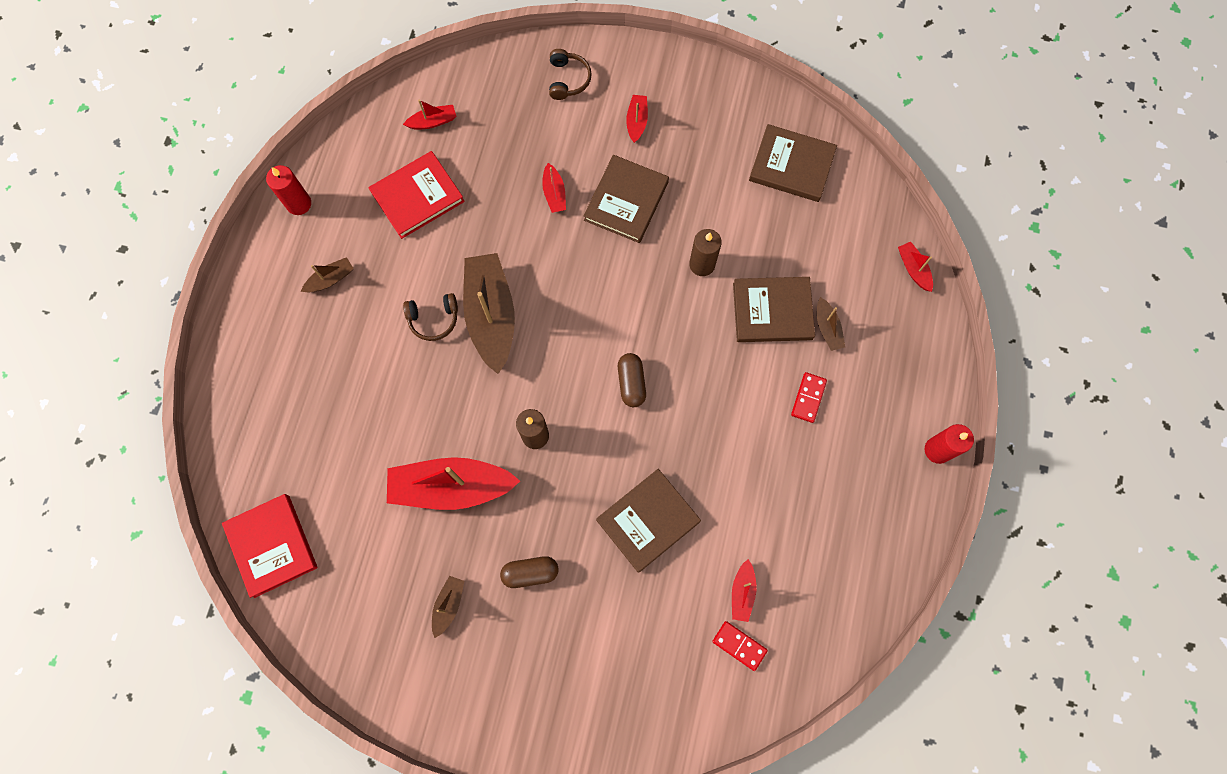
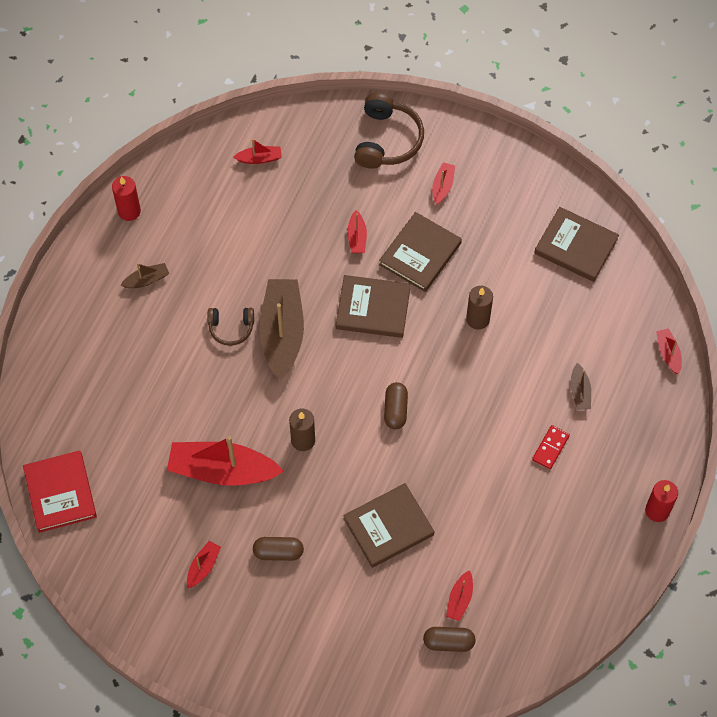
camera: 10 degrees right, 10 degrees down
red book [369,151,465,239] -> none
brown boat [432,576,464,638] -> red boat [187,541,221,588]
brown headphones [549,49,592,100] -> brown headphones [354,93,424,169], size x1.69
red domino [712,621,768,671] -> brown capsule [423,627,476,652]
brown book [733,277,815,342] -> brown book moved to [336,275,411,338]

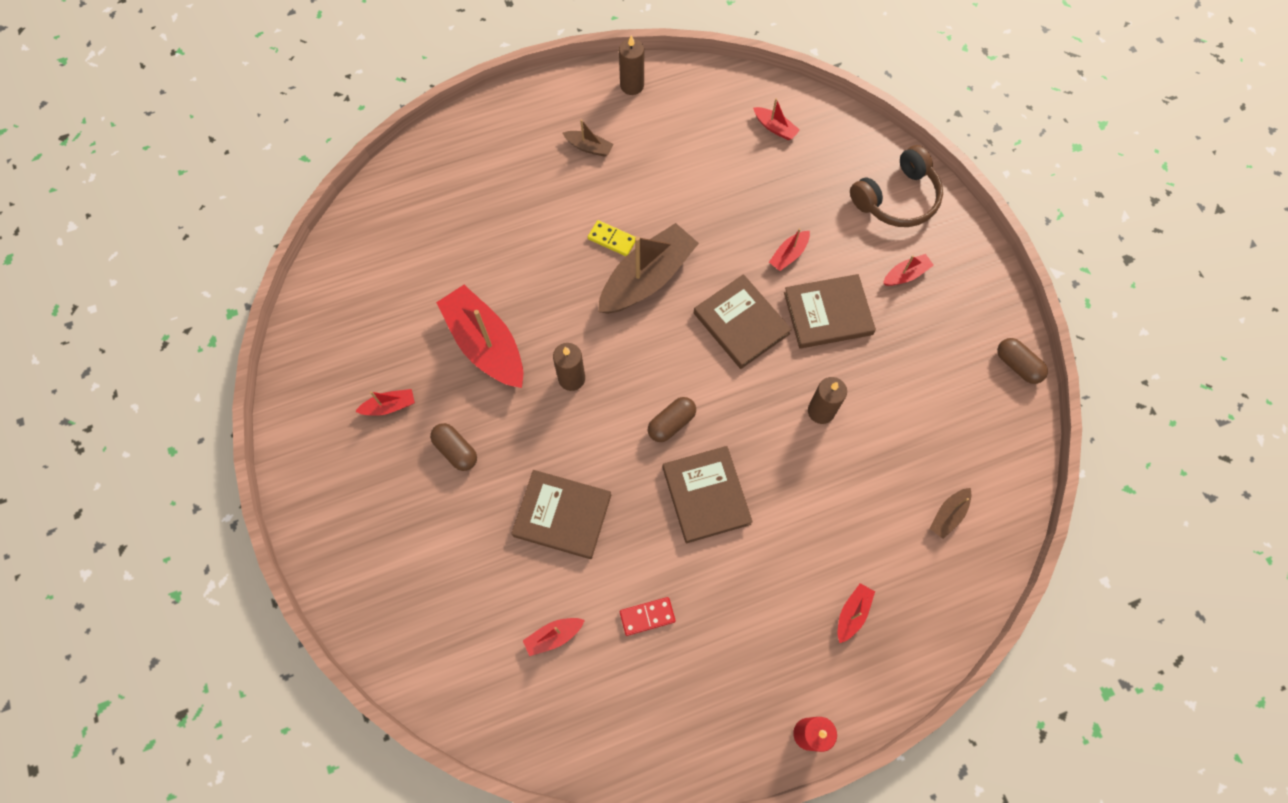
camera: 45 degrees right, 5 degrees up
red book [23,450,97,533] -> none
red candle [112,176,141,221] -> brown candle [619,35,644,95]
brown headphones [208,308,254,346] -> yellow domino [588,220,635,256]
brown capsule [423,627,476,652] -> brown capsule moved to [997,338,1048,384]
red domino [532,425,570,469] -> red domino moved to [620,597,676,636]
brown book [534,207,619,282] -> brown book moved to [663,446,753,543]
brown boat [571,363,591,410] -> brown boat moved to [930,488,972,539]
red boat [656,328,682,374] -> red boat moved to [838,583,875,643]

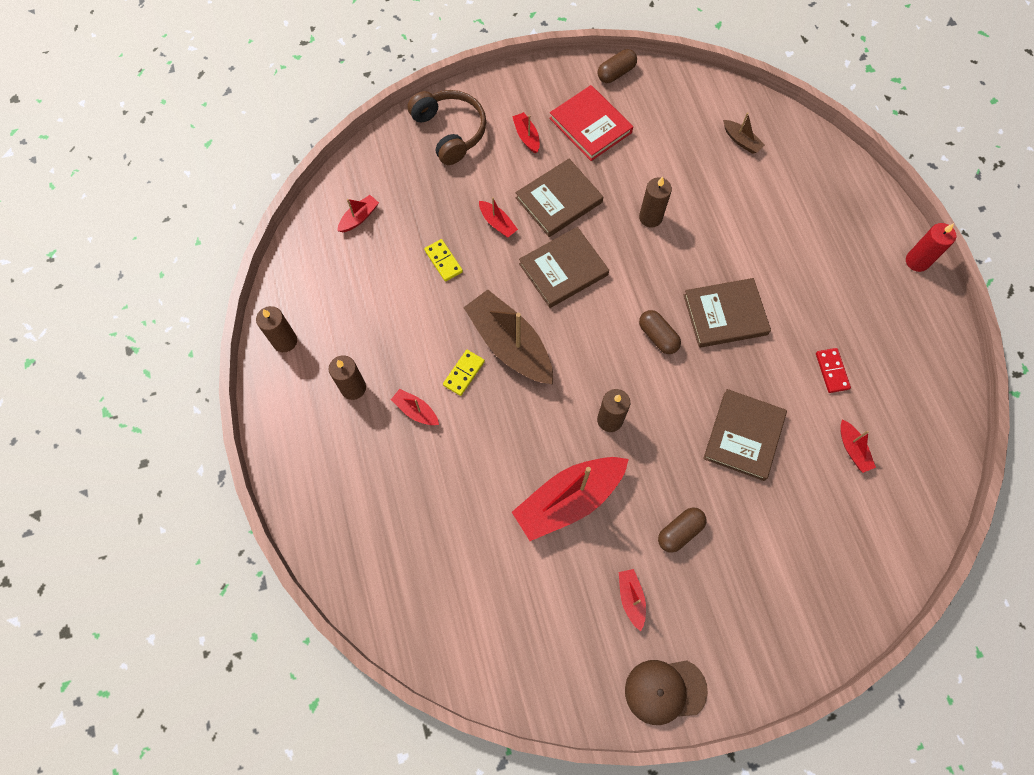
camera: 85 degrees left, 0 degrees up
brown boat [563,119,613,157] -> brown candle [329,355,366,400]
brown book [784,274,876,349] -> brown book turned 60 degrees clockwise [516,159,603,237]
red boat [838,583,875,643] -> red boat moved to [391,389,439,425]
none -> yellow domino [424,239,463,281]
none -> red book [549,85,633,161]
none -> brown cap [625,660,708,725]

